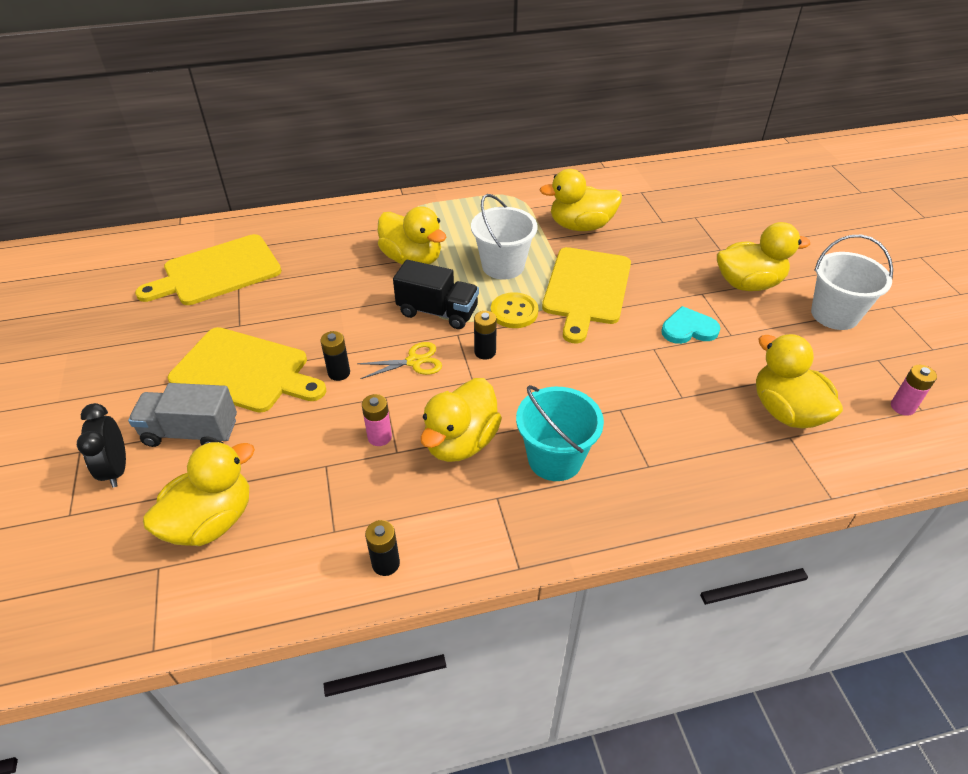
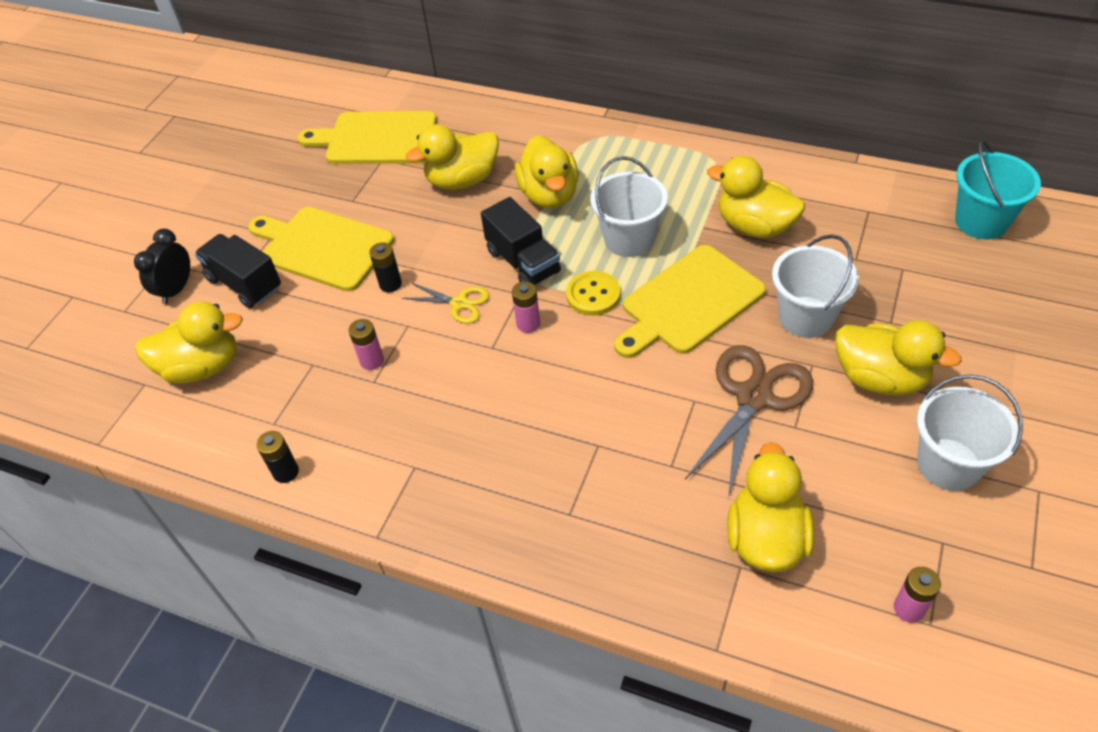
camera: 40 degrees right, 5 degrees up
grey truck [128,383,237,447] -> black truck [195,234,281,308]
yellow cutting board [167,327,326,413] -> yellow cutting board turned 150 degrees clockwise [248,207,394,292]
yellow duck [420,378,502,462] -> yellow duck moved to [406,124,499,190]
black battery [474,311,497,360] -> pink battery [512,281,540,333]
turquoise bucket [516,385,604,481] -> turquoise bucket moved to [955,140,1041,239]
turquoise heart [661,306,720,344] -> brown scissors [685,345,813,498]
none -> white bucket [772,235,859,338]

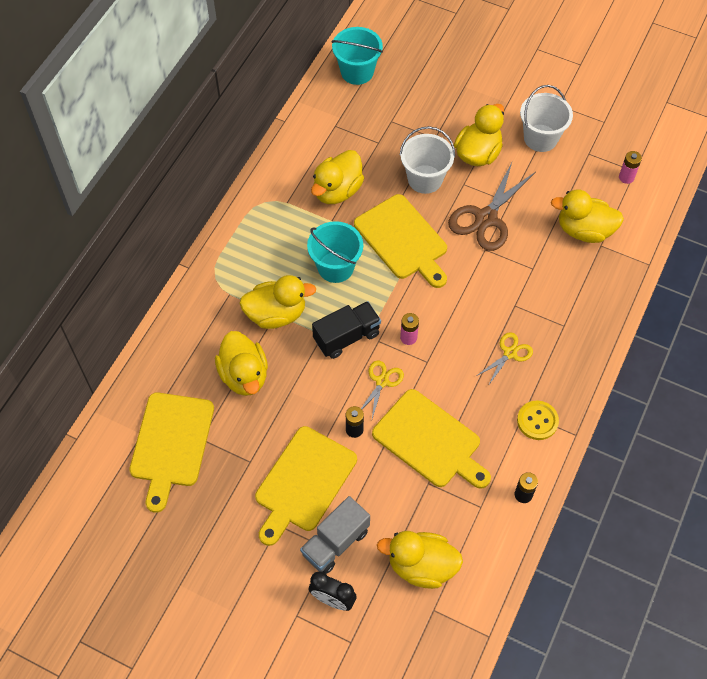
camera: 90 degrees left, 10 degrees up
yellow duck [135,301,243,384] -> yellow duck turned 75 degrees counterclockwise [377,531,463,589]
black truck [195,234,281,308] -> grey truck [300,496,370,574]
pink battery [349,319,384,370] -> yellow cutting board [372,389,491,489]
yellow button [566,271,620,316] -> yellow button moved to [517,400,559,440]
white bucket [590,156,668,257] -> turquoise bucket [307,221,363,283]
brown scissors [685,345,813,498] -> brown scissors turned 90 degrees counterclockwise [448,162,536,251]
none -> yellow scissors [477,332,533,386]

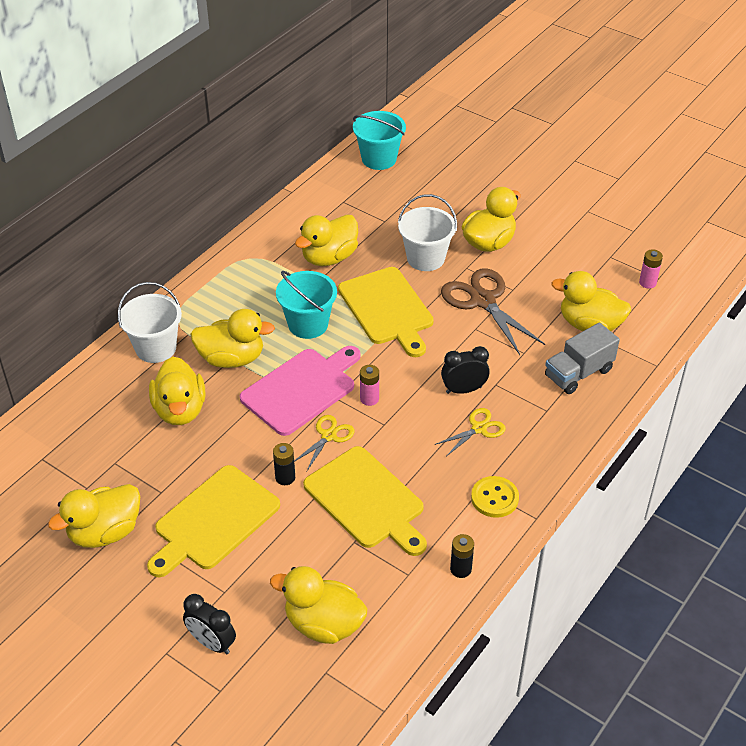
camera: 10 degrees right, 15 degrees down
yellow cutting board [129,392,214,513] -> none
grey truck [300,496,370,574] -> grey truck moved to [545,322,620,394]
black truck [312,301,381,359] -> pink cutting board [240,346,361,436]
brown scissors [448,162,536,251] -> brown scissors turned 105 degrees clockwise [441,268,545,355]
white bucket [520,85,573,152] -> white bucket moved to [118,282,182,363]
none -> yellow duck [48,484,140,548]
none -> black clock [441,346,490,394]

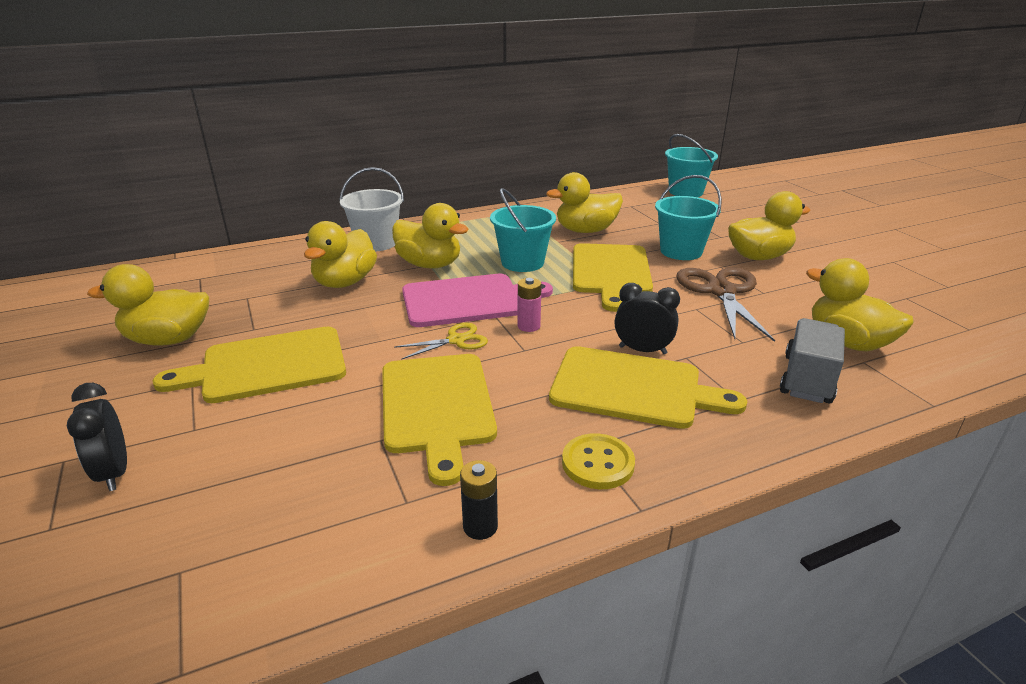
camera: 30 degrees right, 15 degrees down
yellow duck [270,566,368,644] -> none
black battery [273,443,295,485] -> none
white bucket [398,194,457,271] -> turquoise bucket [655,175,722,260]
yellow scissors [435,408,506,456] -> yellow cutting board [549,346,747,429]
grey truck [545,322,620,394] -> grey truck turned 120 degrees clockwise [780,318,845,404]
pink battery [639,249,663,289] -> none

